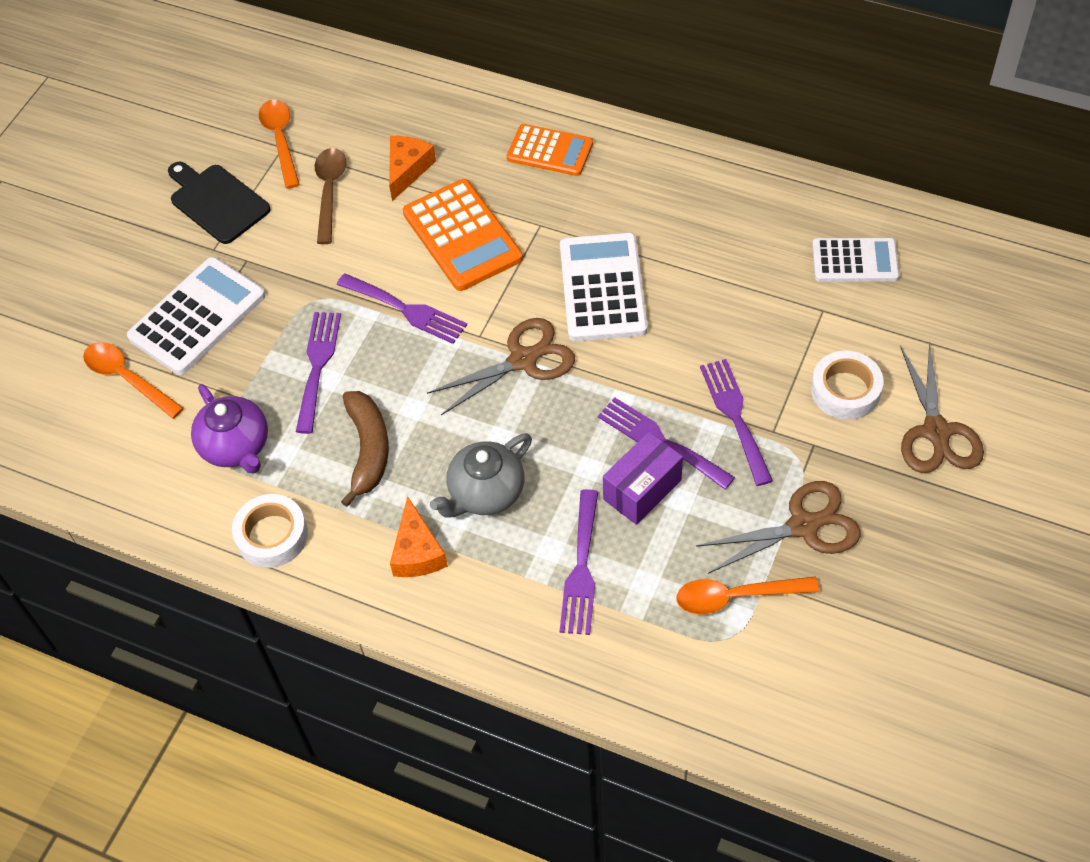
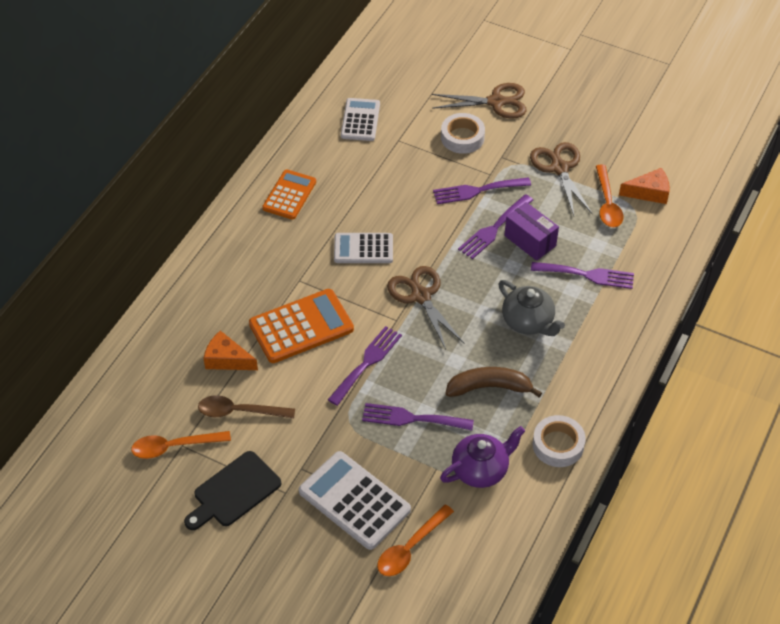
camera: 90 degrees left, 5 degrees down
orange cheese [390,496,448,577] -> orange cheese moved to [619,168,670,204]
orange calculator [507,124,593,176] -> orange calculator moved to [262,169,316,220]
white calculator [560,233,648,341] -> white calculator [334,233,393,263], size x0.66

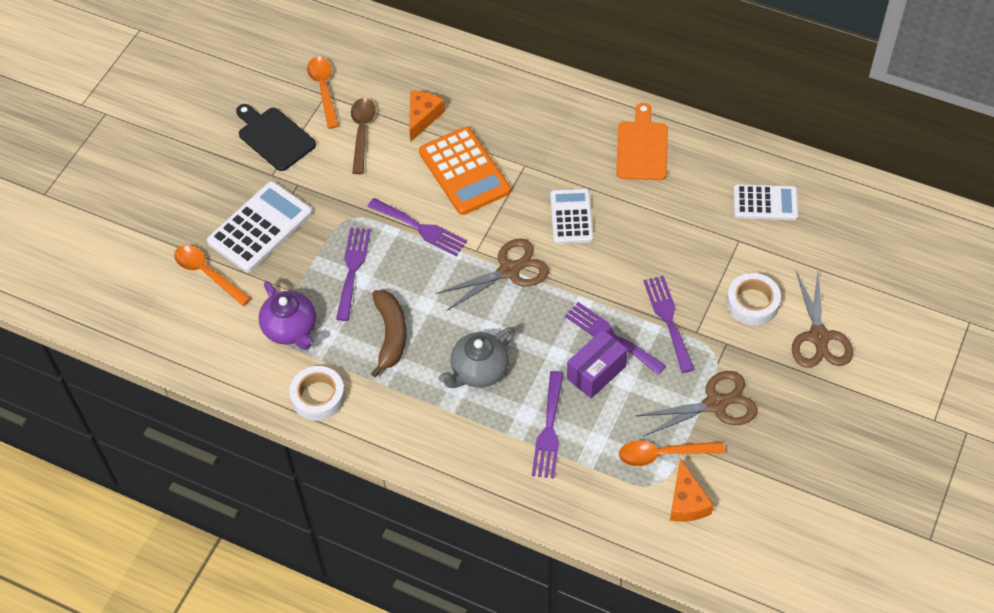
camera: 90 degrees right, 5 degrees up
orange calculator [262,169,316,220] -> orange cutting board [616,103,668,181]

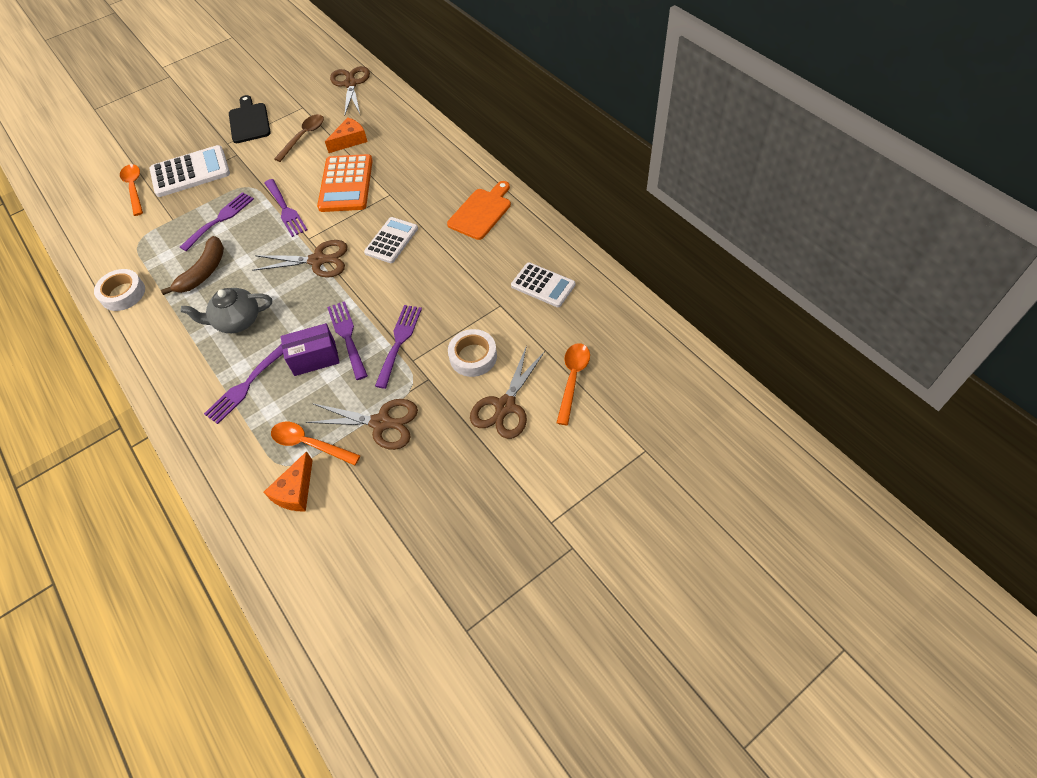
camera: 30 degrees right, 0 degrees up
purple teapot [259,281,316,350] -> none
orange spoon [307,57,339,129] -> orange spoon moved to [556,343,590,425]
none -> brown scissors [330,66,370,116]

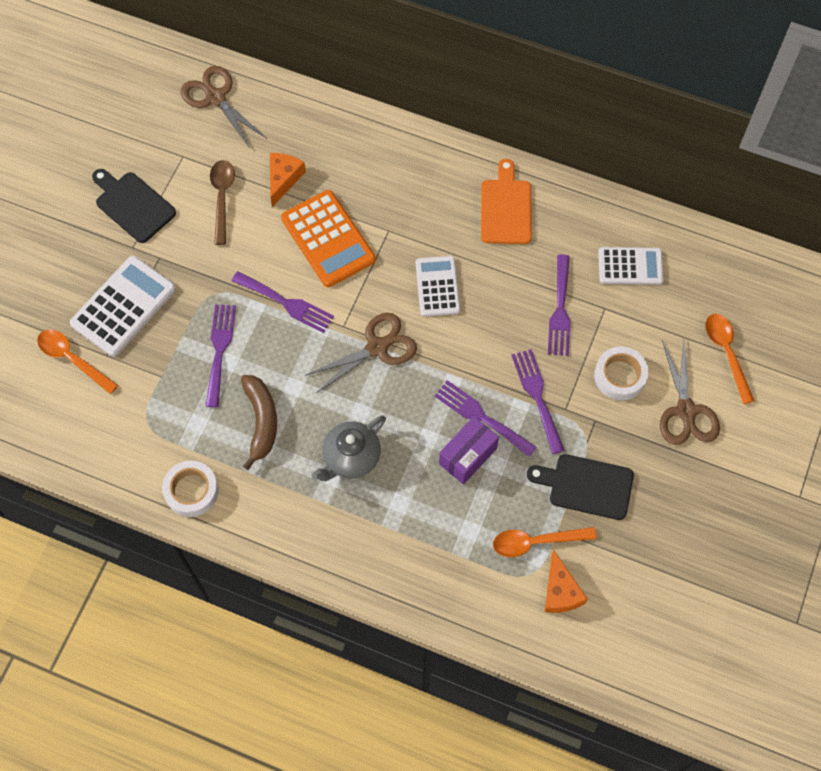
camera: 35 degrees left, 10 degrees up
purple fork [204,344,283,424] -> purple fork moved to [548,254,571,356]
brown scissors [306,399,418,450] -> black cutting board [527,454,634,520]

